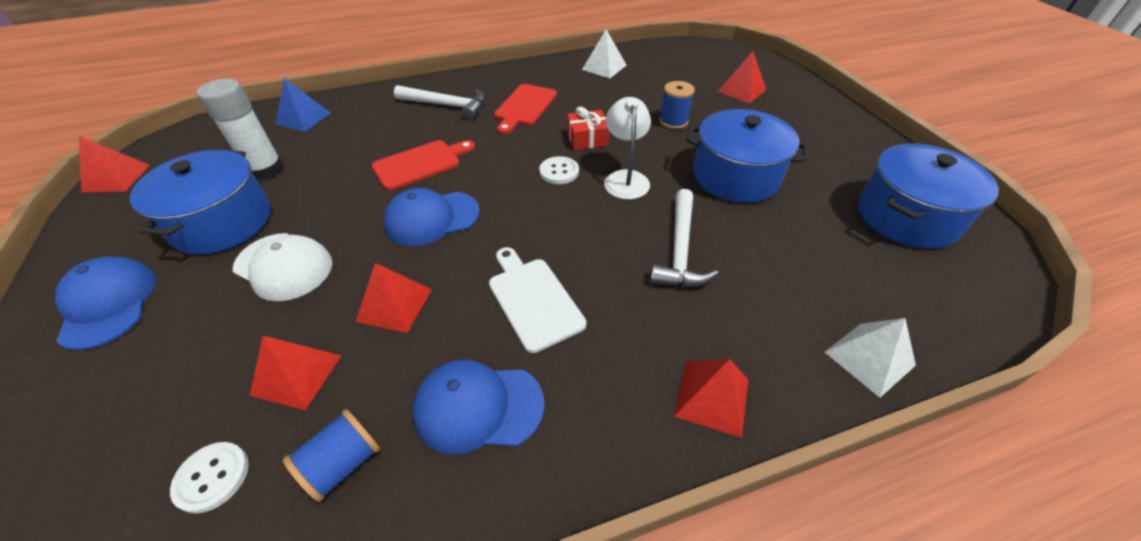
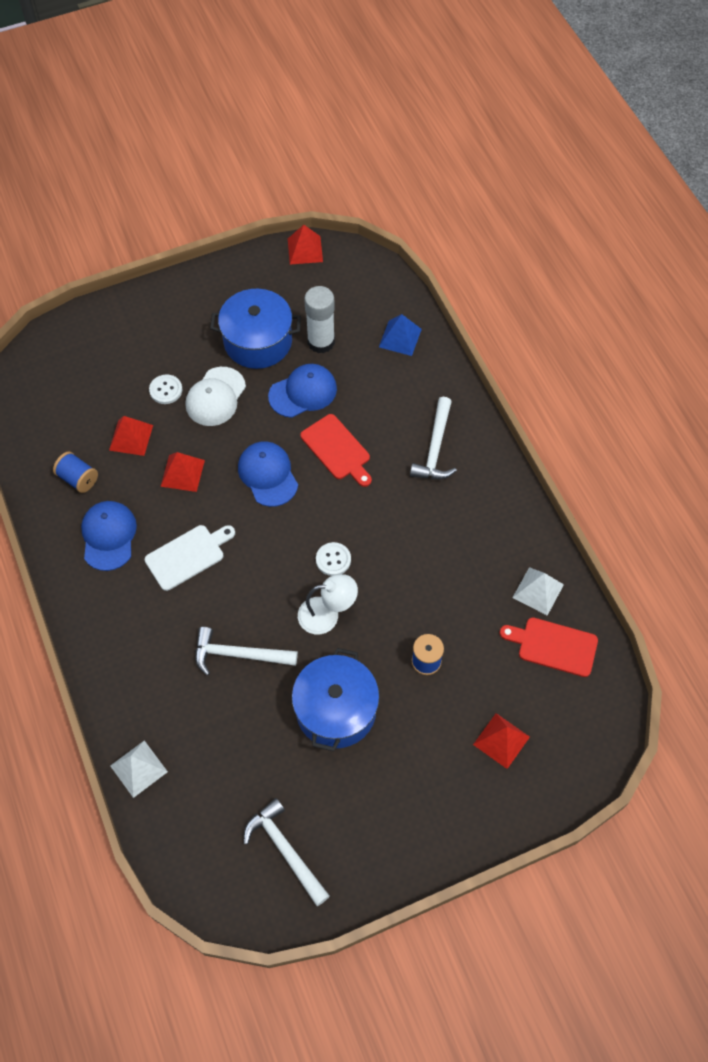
camera: 85 degrees right, 15 degrees up
blue cap [55,256,156,350] -> blue cap moved to [268,364,337,418]
white button [170,442,249,513] -> white button moved to [149,374,182,404]
red cutting board [494,84,557,134] -> red cutting board moved to [500,617,598,677]
red gift [567,107,610,150] -> none
red pyramid [674,359,749,438] -> none
blue pot [858,144,999,249] -> white hammer [244,798,330,906]

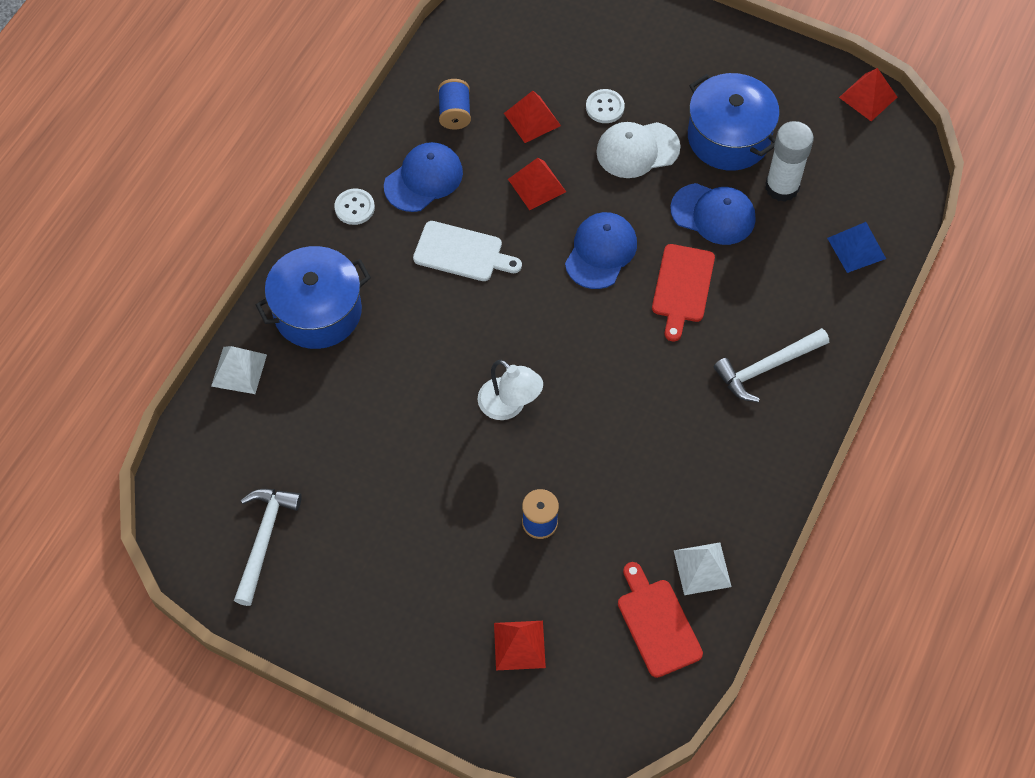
camera: 50 degrees right, 0 degrees up
white hammer [195,627,298,676] -> none
blue pot [292,648,379,751] -> blue pot moved to [256,246,371,349]
white button [316,542,351,576] -> white button moved to [334,188,375,225]

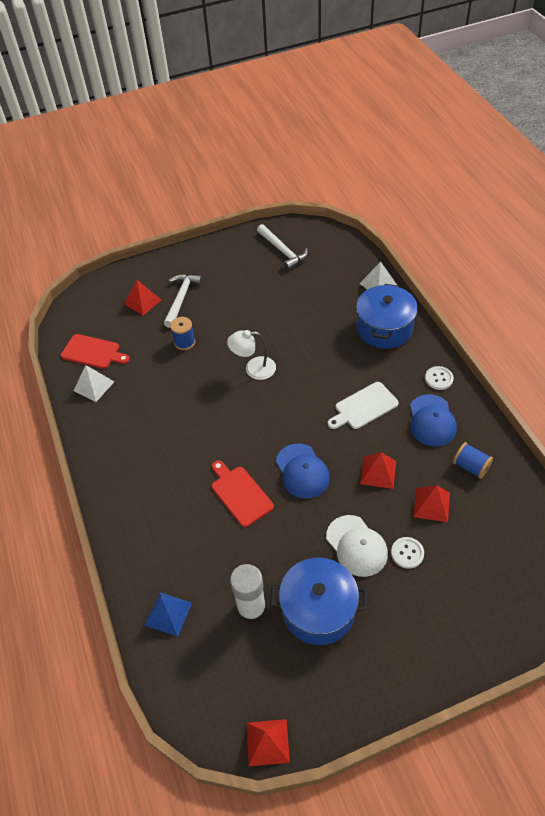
camera: 135 degrees right, 10 degrees down
white cap [596,122,681,178] -> white cap turned 120 degrees clockwise [326,515,388,577]
blue cap [670,183,755,245] -> none
white hammer [714,328,829,402] -> white hammer moved to [164,274,203,328]

